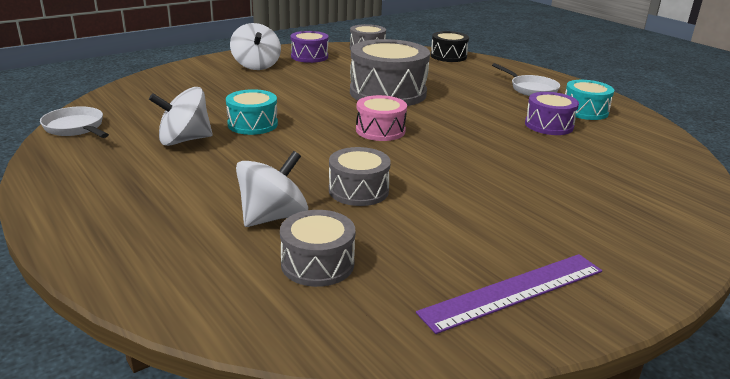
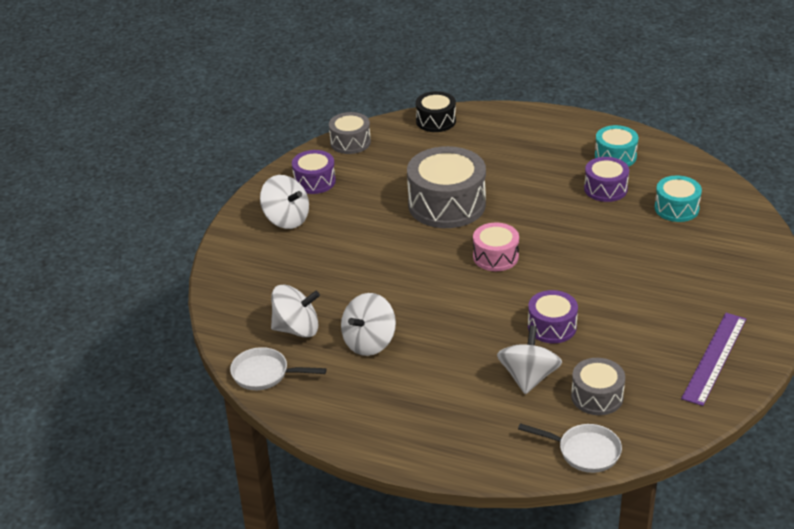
camera: 30 degrees left, 10 degrees up
turquoise drum [226,89,278,135] -> turquoise drum moved to [655,176,702,222]
grey drum [329,147,391,206] -> purple drum [528,290,578,343]
white pan [492,63,560,96] -> white pan moved to [518,423,622,473]
none -> white spinning top [271,284,320,338]

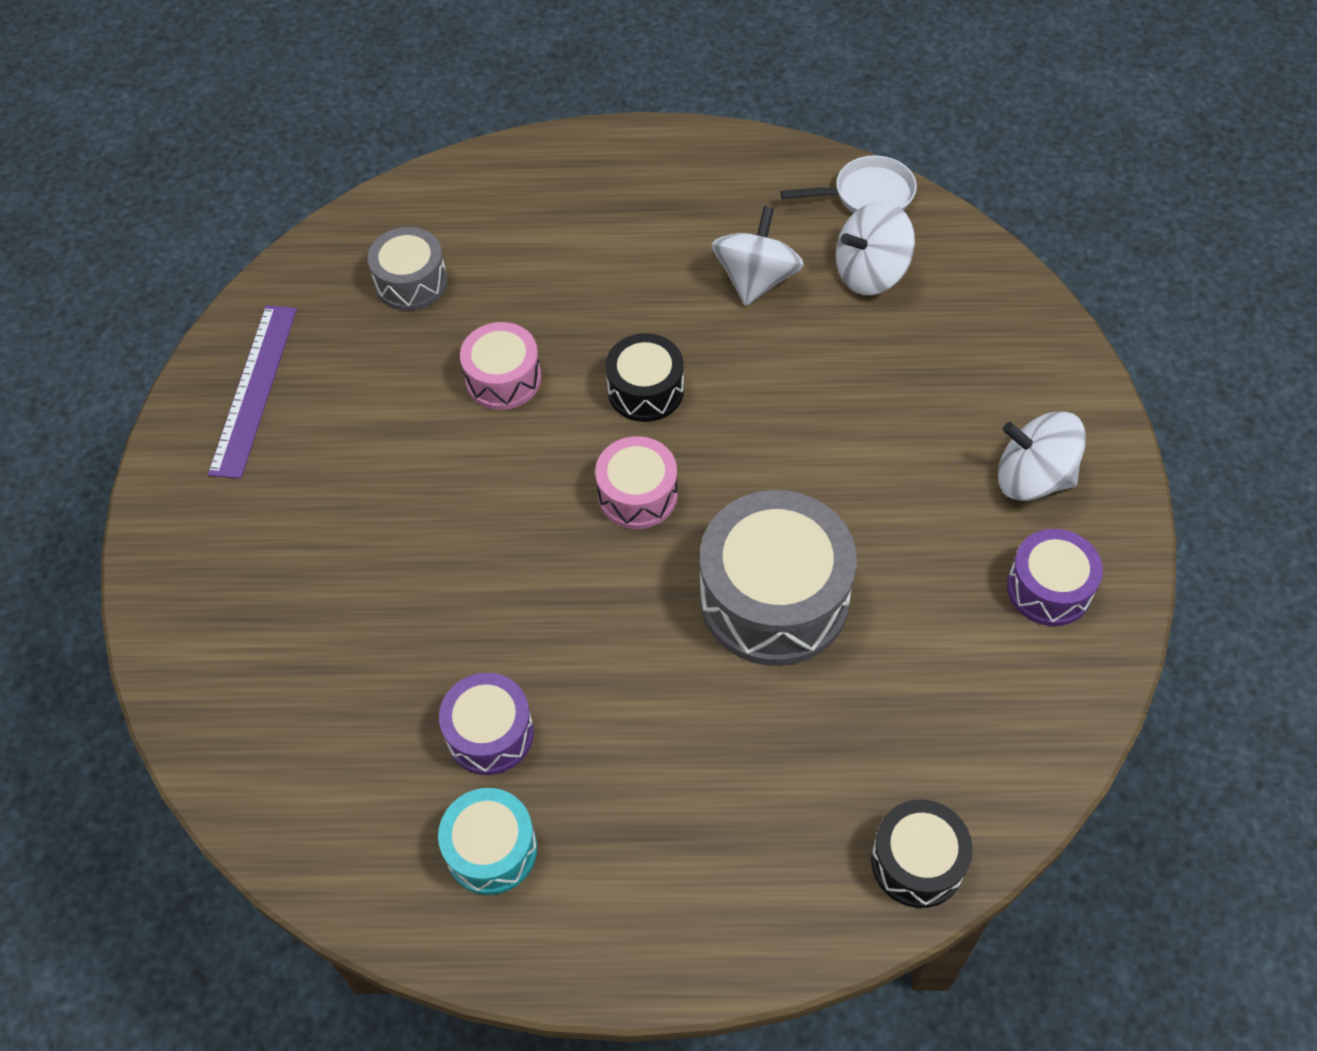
camera: 160 degrees right, 20 degrees up
grey drum [329,112,371,154] -> none
white spinning top [497,326,562,394] -> none
white pan [518,423,622,473] -> none
purple drum [528,290,578,343] -> pink drum [460,322,541,410]
turquoise drum [655,176,702,222] -> none
none -> black drum [605,333,684,422]

